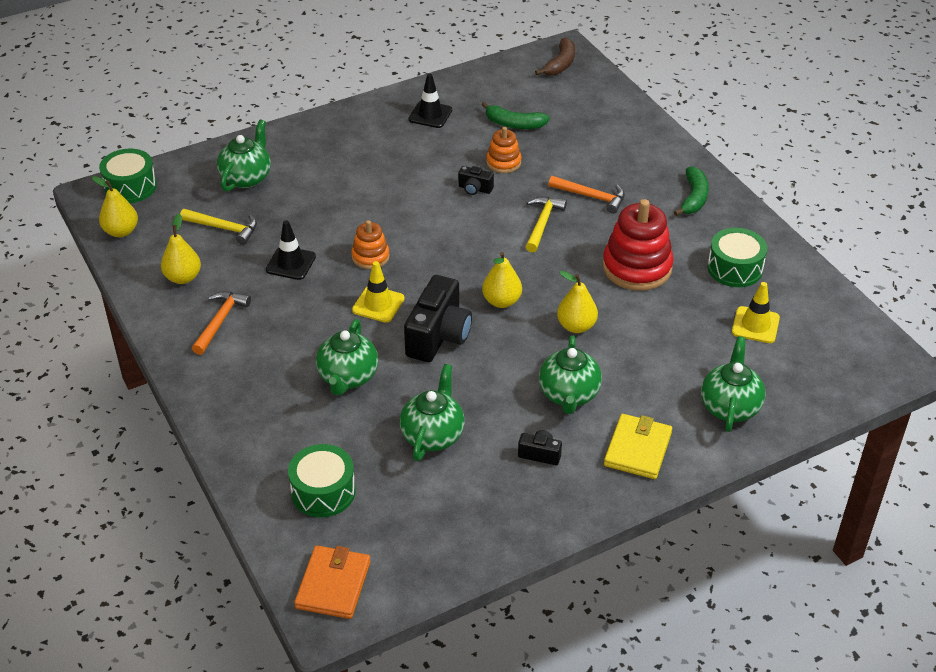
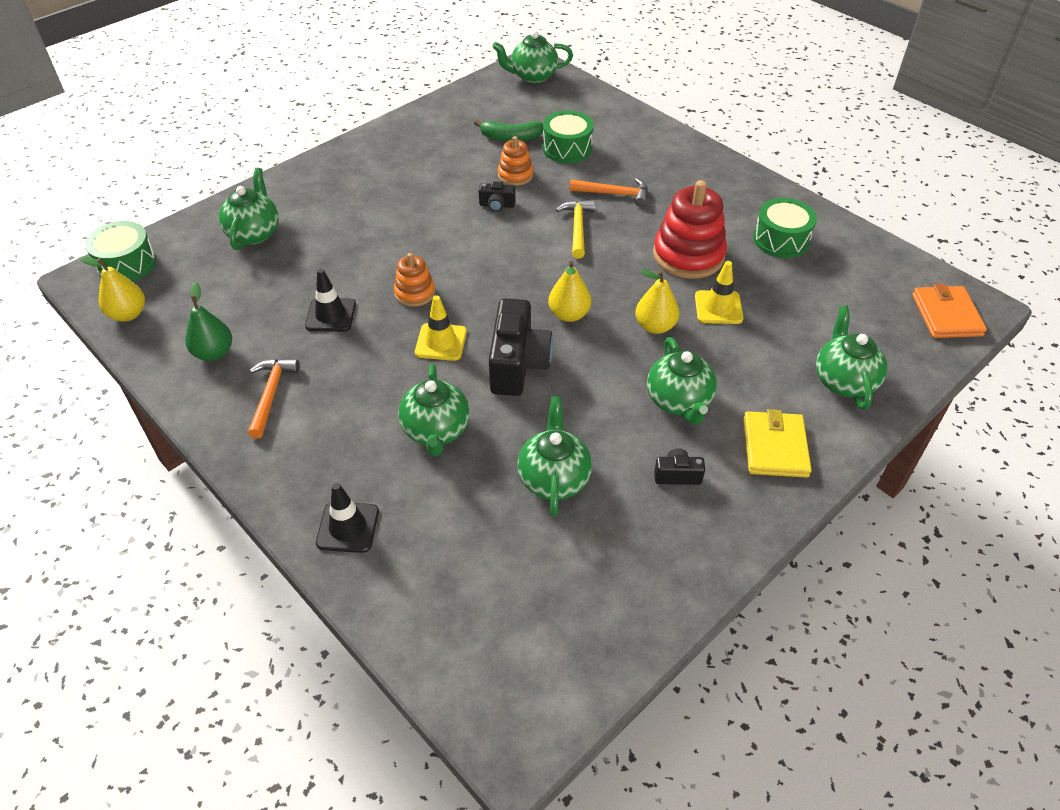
camera: 15 degrees left, 5 degrees up
yellow pear [161,214,201,284] -> green pear [185,282,232,361]
yellow hammer [180,209,257,245] -> none
green drum [288,444,356,517] -> green drum moved to [543,110,594,163]
orange wallet [294,545,371,619] -> orange wallet moved to [912,284,987,338]
black traffic cone [408,74,452,128] -> black traffic cone moved to [316,483,379,553]
brown banana [535,37,575,76] -> green teapot [492,31,573,84]
green banana [674,167,709,216] -> none
yellow traffic cone [732,282,780,343] -> yellow traffic cone moved to [695,261,743,324]

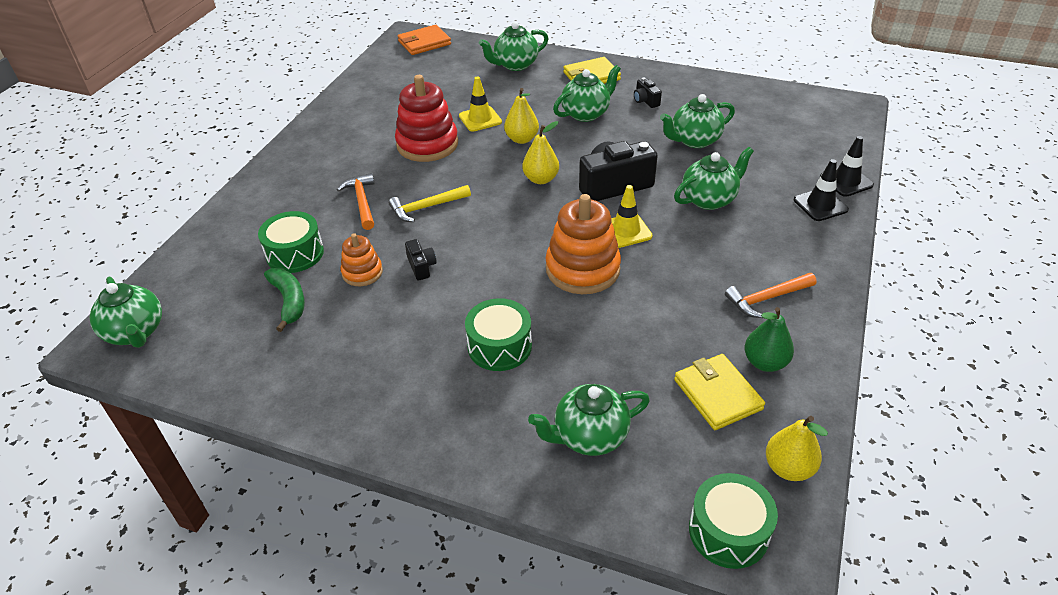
camera: 115 degrees left, 5 degrees down
black traffic cone [305,268,356,332] -> black traffic cone moved to [820,136,874,197]
orange stacking toy [394,253,435,307] -> orange stacking toy [546,194,621,294], size x1.82
green drum [753,198,817,258] -> green drum moved to [465,298,532,371]
none -> yellow wallet [674,354,765,430]

